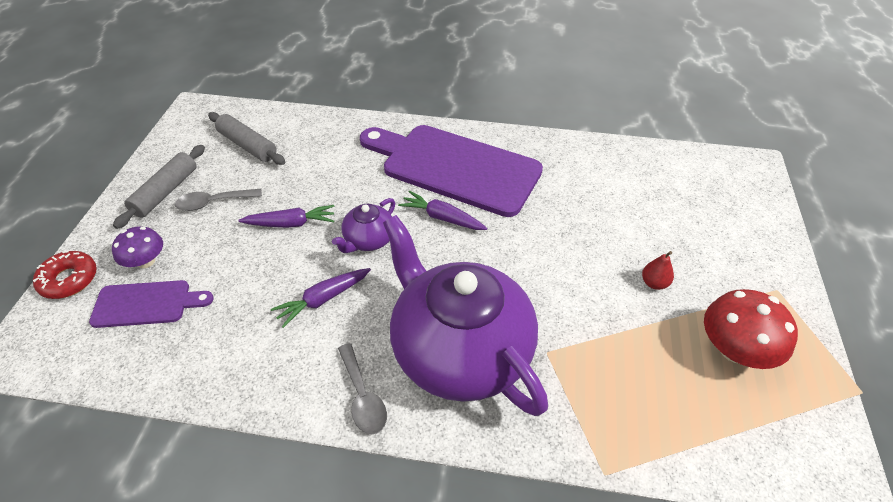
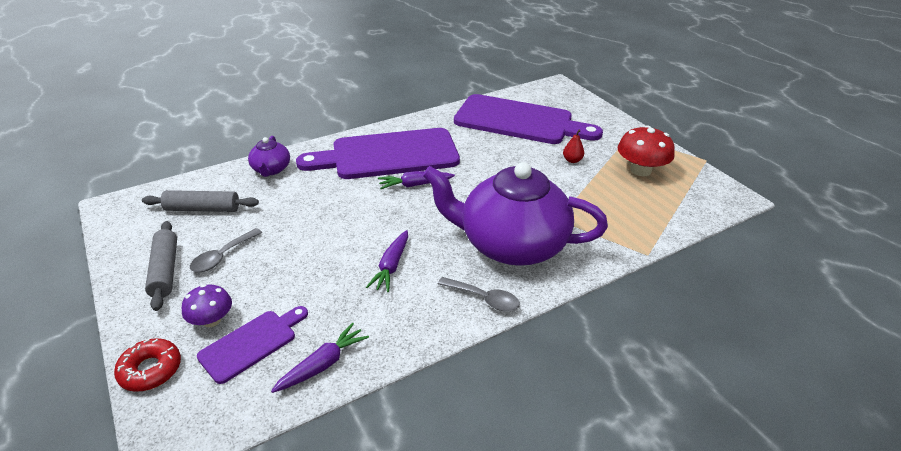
camera: 40 degrees left, 10 degrees down
purple carrot [238,205,334,228] -> purple carrot moved to [271,323,369,393]
purple teapot [332,198,395,253] -> purple teapot moved to [248,136,290,177]
none -> purple cutting board [454,94,603,144]

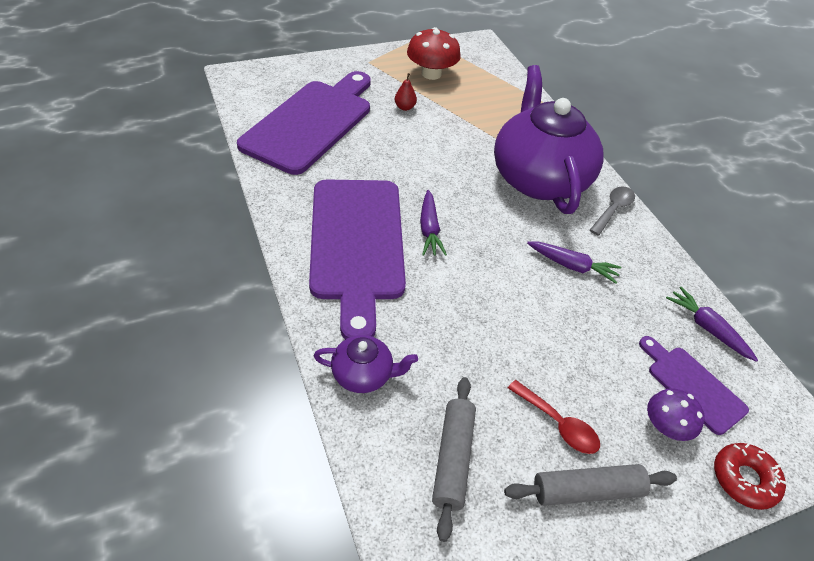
camera: 85 degrees left, 10 degrees up
grey spoon [190,228,262,272] -> red spoon [508,380,600,454]
purple teapot [422,162,608,266] -> purple teapot turned 150 degrees clockwise [494,65,603,214]

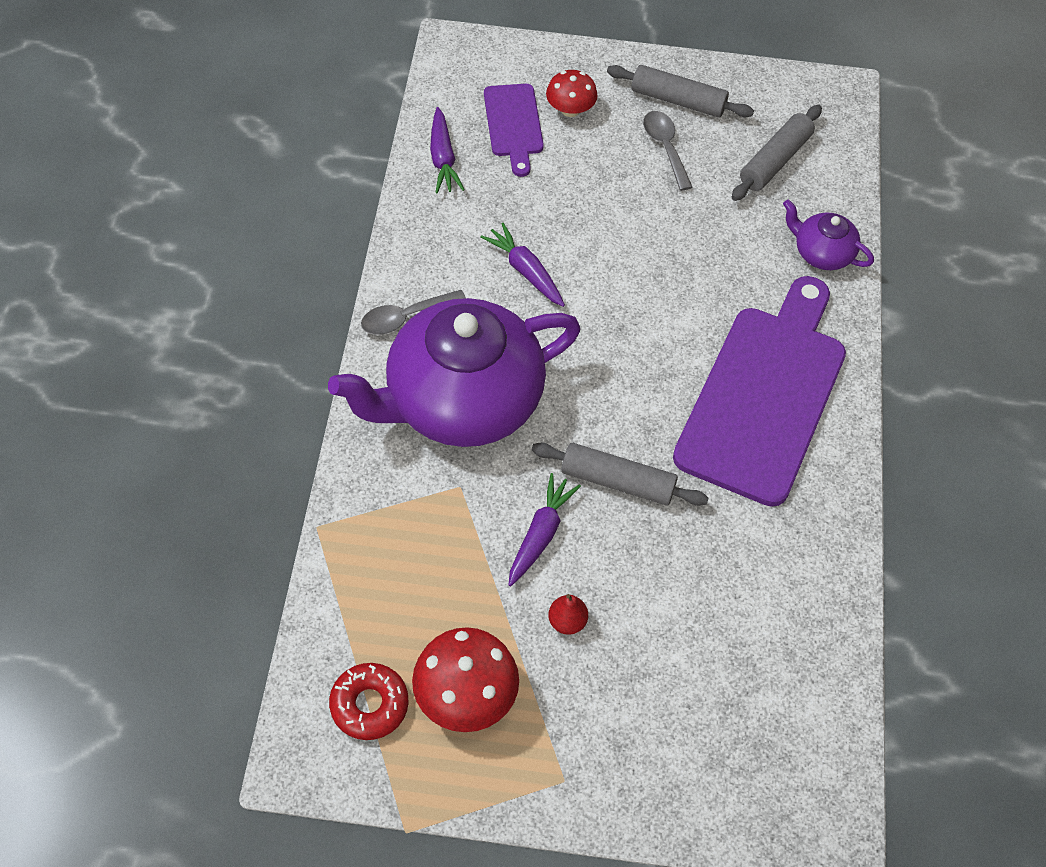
camera: 150 degrees left, 10 degrees up
purple cutting board [237,71,371,175] -> none
purple carrot [420,190,447,256] -> purple carrot moved to [509,473,581,586]
purple teapot [494,65,603,214] -> purple teapot turned 45 degrees clockwise [328,298,581,447]
red spoon [508,380,600,454] -> grey spoon [643,111,692,191]
purple mushroom [647,388,705,441] -> red mushroom [546,70,598,117]
red donut [714,443,787,510] -> red donut moved to [329,663,409,740]
none -> grey rolling pin [532,443,709,506]

